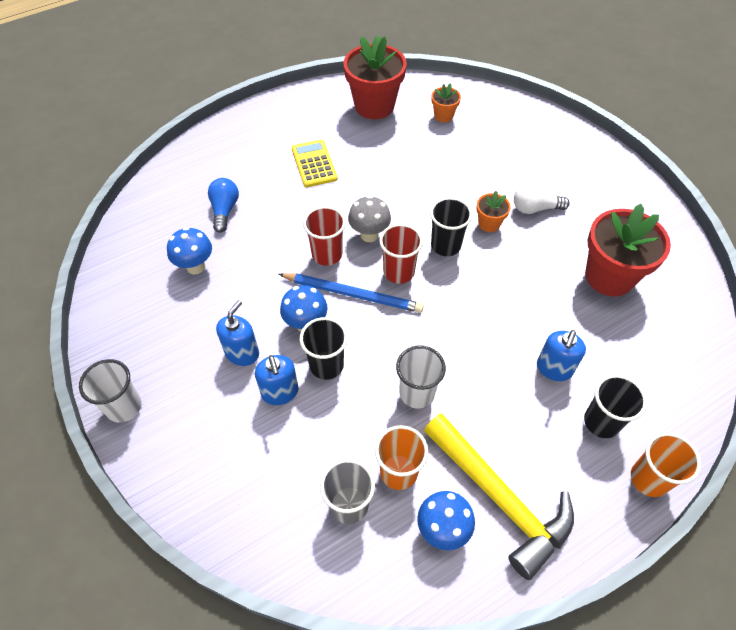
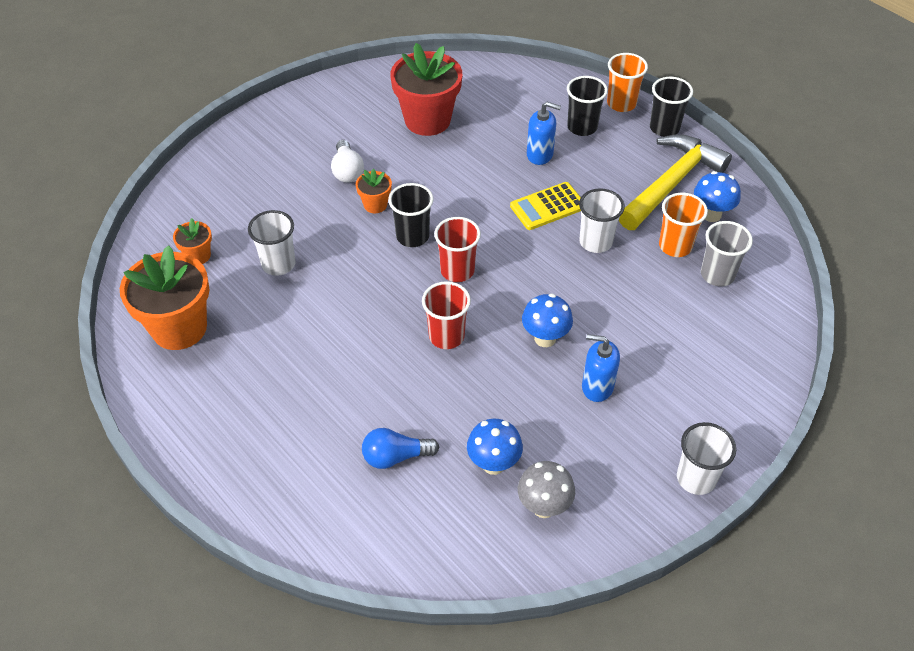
camera: 100 degrees left, 5 degrees down
blue soap dispenser [255,355,299,405] -> none
blue pencil [279,273,424,313] -> none
yellow calculator [292,140,337,187] -> yellow calculator moved to [510,182,581,230]
black cup [300,317,348,380] -> black cup moved to [650,77,693,137]
red flower pot [343,35,407,119] -> orange flower pot [120,245,209,350]
grey mushroom [348,195,391,242] -> grey mushroom moved to [518,461,575,518]
none -> white cup [248,210,296,276]

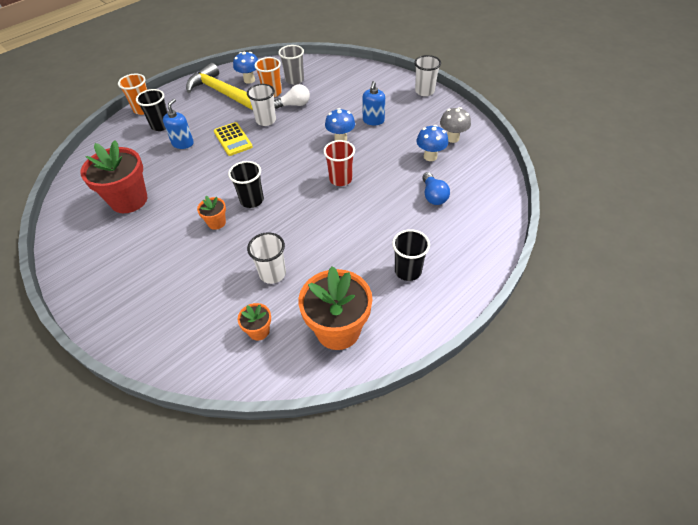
camera: 90 degrees left, 0 degrees up
white light bulb [331,140,364,183] -> white light bulb moved to [274,84,310,109]
red cup [434,217,481,282] -> none
black cup [650,77,693,137] -> black cup moved to [392,229,430,281]

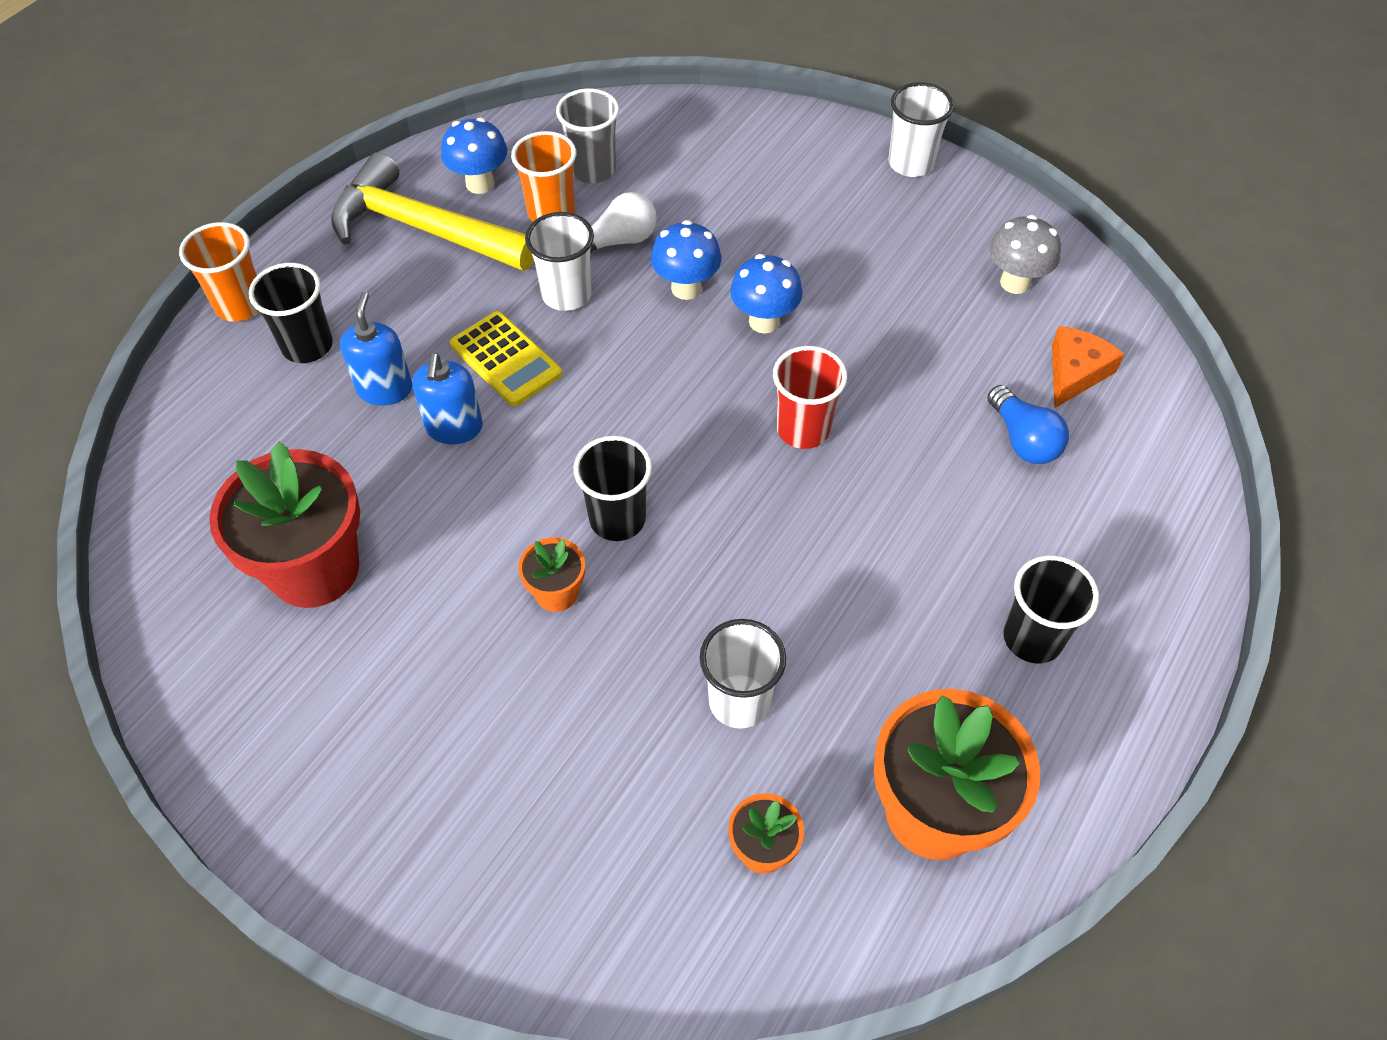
camera: 15 degrees left, 5 degrees up
blue soap dispenser [362,81,385,126] -> blue soap dispenser moved to [412,353,483,444]
blue mushroom [416,125,448,161] -> blue mushroom moved to [651,220,721,300]
none -> orange cheese [1052,326,1124,408]

